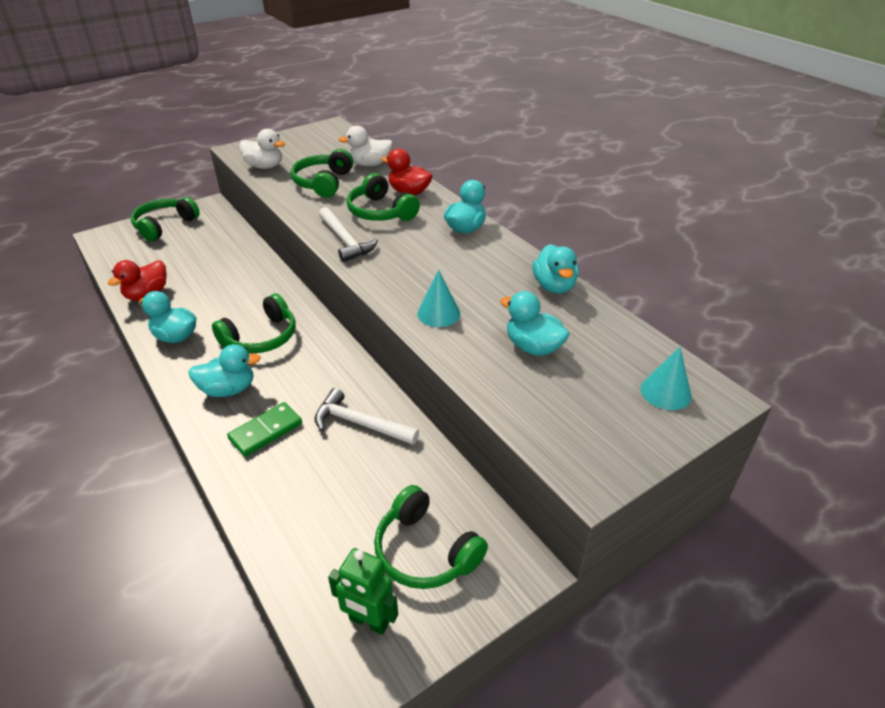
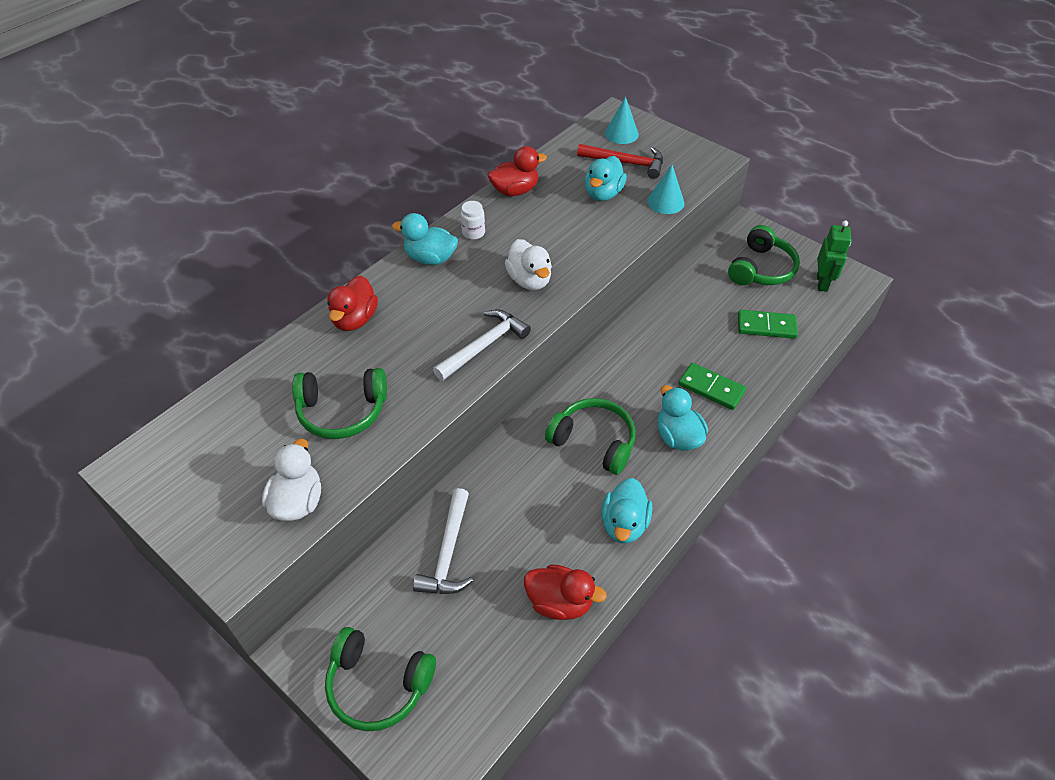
camera: 105 degrees left, 10 degrees up
white hammer [314,388,419,445] -> white hammer moved to [413,488,473,594]
white duck [339,125,392,166] -> white duck moved to [505,239,552,290]
green headphones [347,173,420,221] -> none
turquoise cone [417,270,460,327] -> turquoise cone moved to [647,165,684,214]
turquoise duck [532,244,579,294] -> red duck [488,146,547,196]
none -> white jar [461,201,485,240]
none -> red hammer [577,144,663,179]
none -> green domino [738,310,798,339]

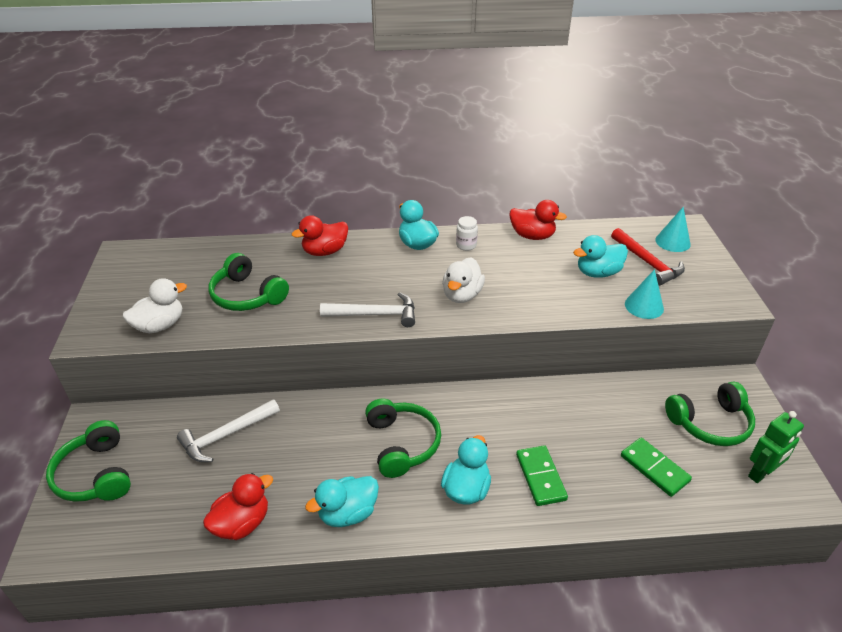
camera: 45 degrees right, 10 degrees down
red duck [524,565,607,620] -> red duck turned 105 degrees counterclockwise [203,473,273,540]

